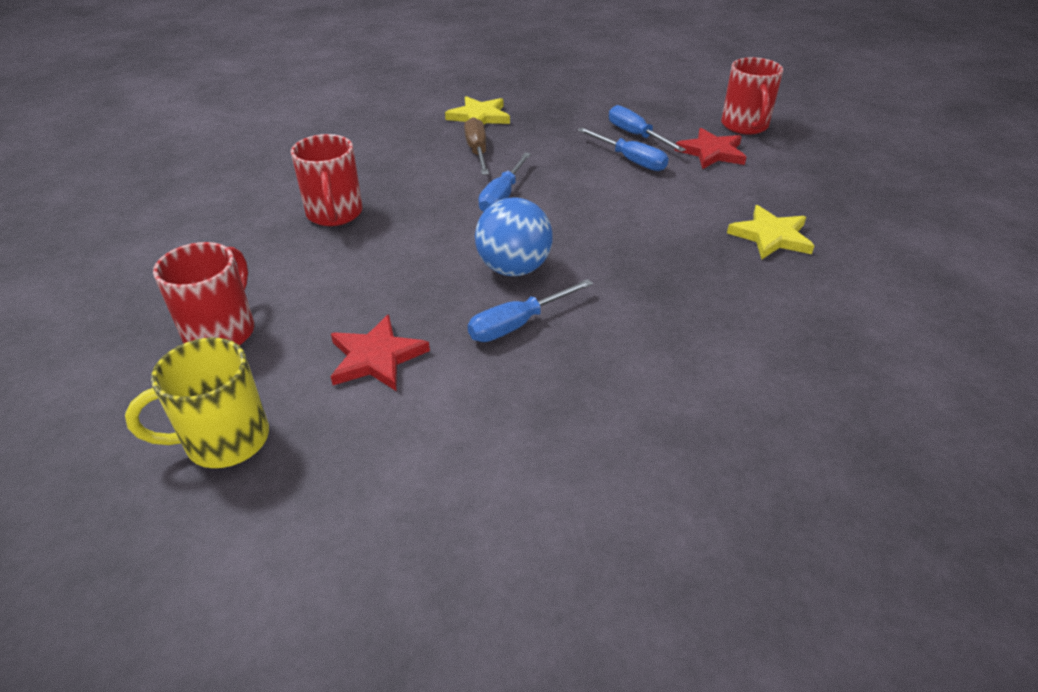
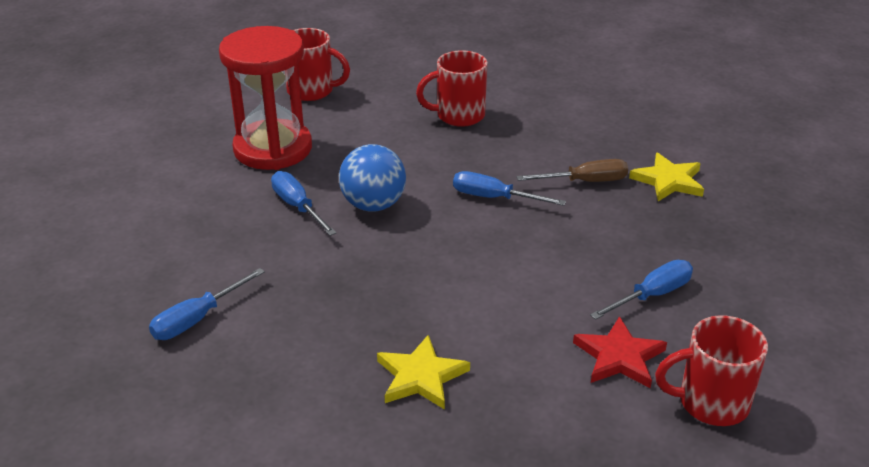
camera: 90 degrees right, 5 degrees down
yellow mug [125,337,269,468] -> none
red star [330,315,430,391] -> red hourglass [219,26,312,170]
blue screwdriver [578,128,669,171] -> blue screwdriver moved to [149,268,265,340]

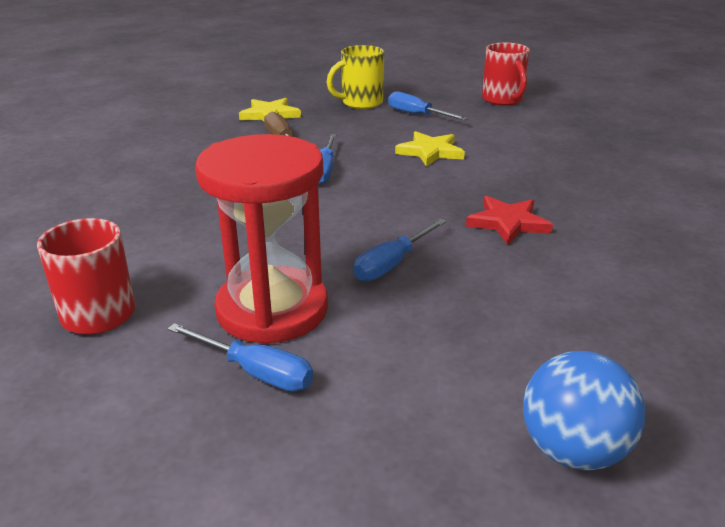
camera: 105 degrees left, 5 degrees down
blue screwdriver [149,268,265,340] -> blue screwdriver moved to [168,323,313,392]
blue ball [339,144,406,212] -> blue ball moved to [523,351,645,470]
yellow star [377,335,470,410] -> yellow star moved to [395,131,465,167]
red mug [416,50,488,127] -> none
red star [573,316,667,388] -> red star moved to [466,196,553,245]
none -> yellow mug [326,45,384,109]

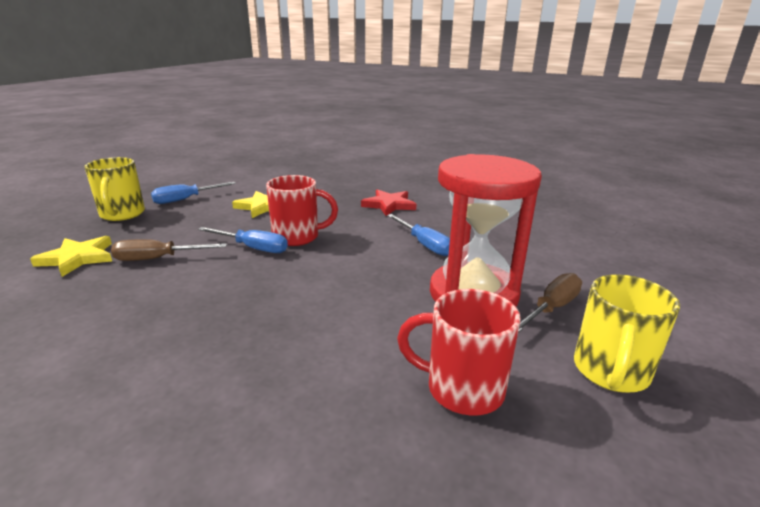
camera: 75 degrees left, 5 degrees down
blue screwdriver [168,323,313,392] -> brown screwdriver [518,273,582,333]
red mug [482,42,530,106] -> red mug moved to [266,175,338,246]
blue ball [523,351,645,470] -> none
none -> yellow mug [574,275,680,393]

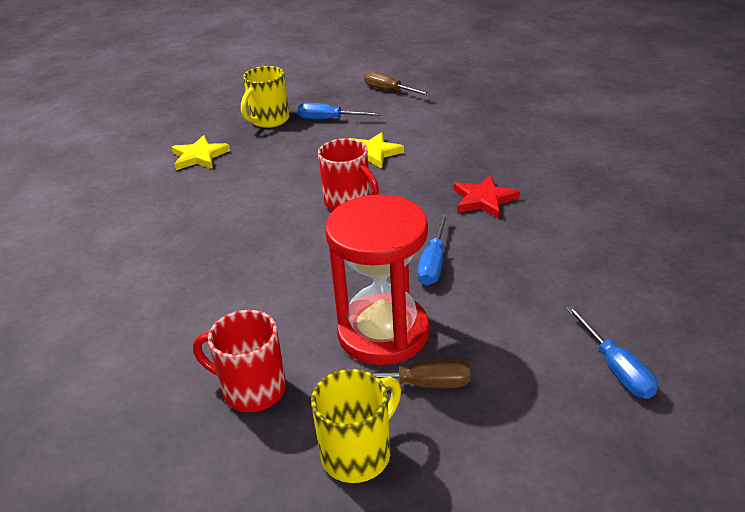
camera: 50 degrees right, 10 degrees up
brown screwdriver [111,239,227,261] -> brown screwdriver moved to [364,71,431,96]
blue screwdriver [198,227,288,253] -> blue screwdriver moved to [566,305,658,399]
red mug [397,289,521,416] -> red mug turned 45 degrees counterclockwise [193,310,286,412]
yellow mug [574,275,680,393] -> yellow mug turned 150 degrees clockwise [311,369,401,483]

